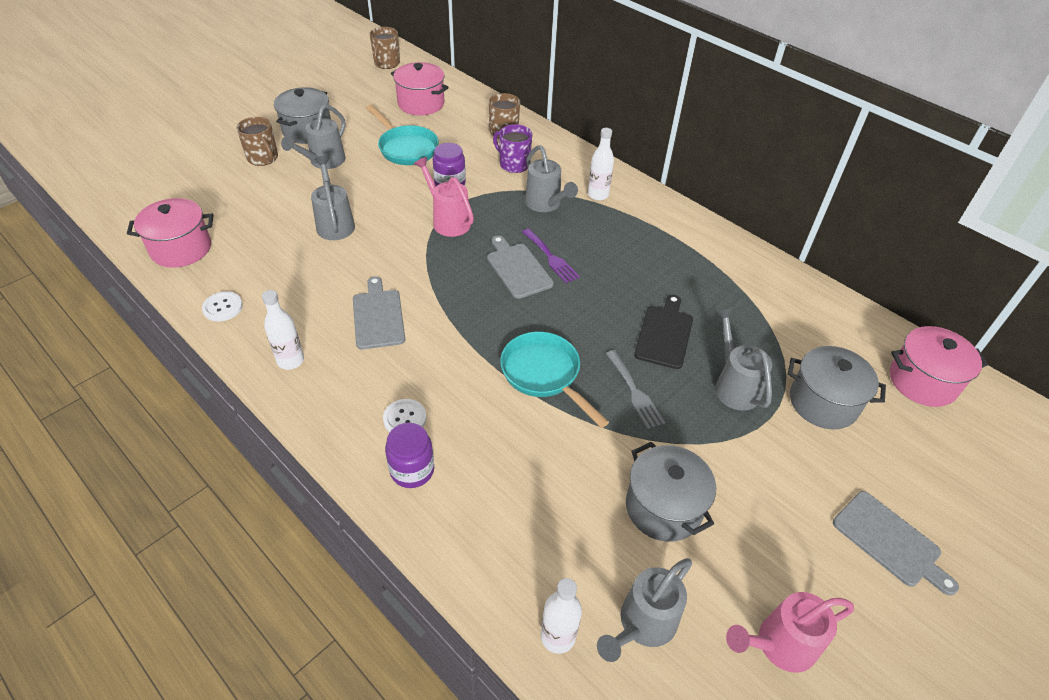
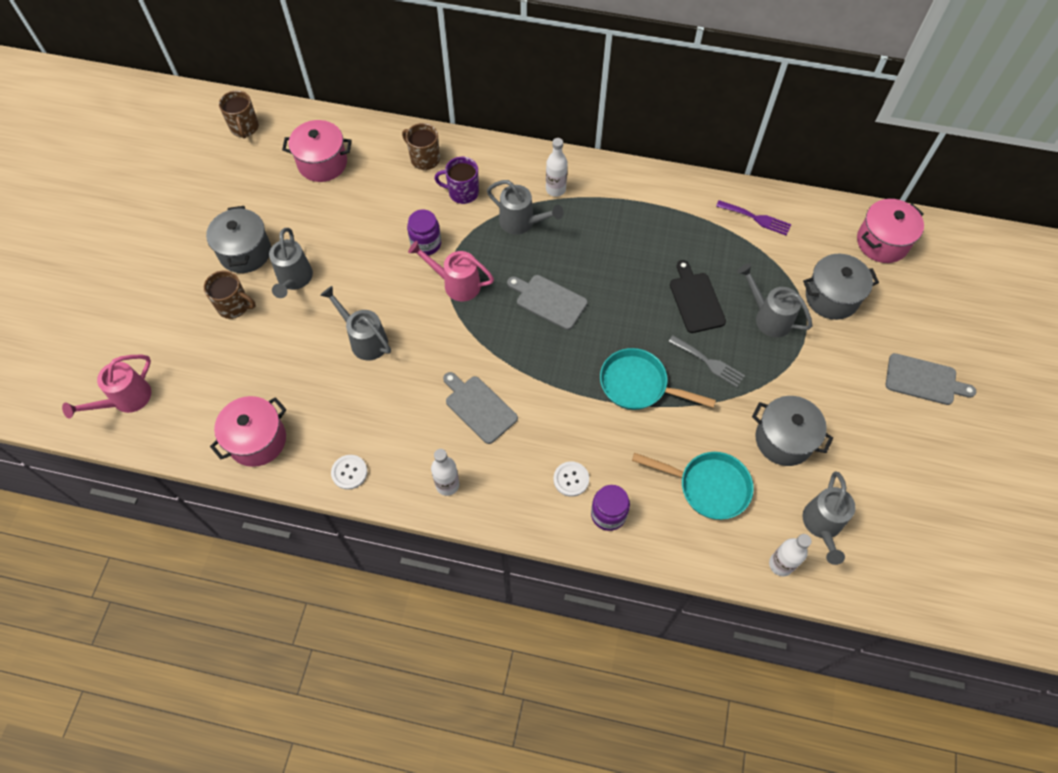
camera: 30 degrees left, 15 degrees up
turquoise pan [366,105,439,165] -> turquoise pan moved to [632,452,754,520]
purple fork [522,228,580,283] -> purple fork moved to [716,200,791,236]
pink watering can [726,592,854,673] -> pink watering can moved to [62,355,151,419]

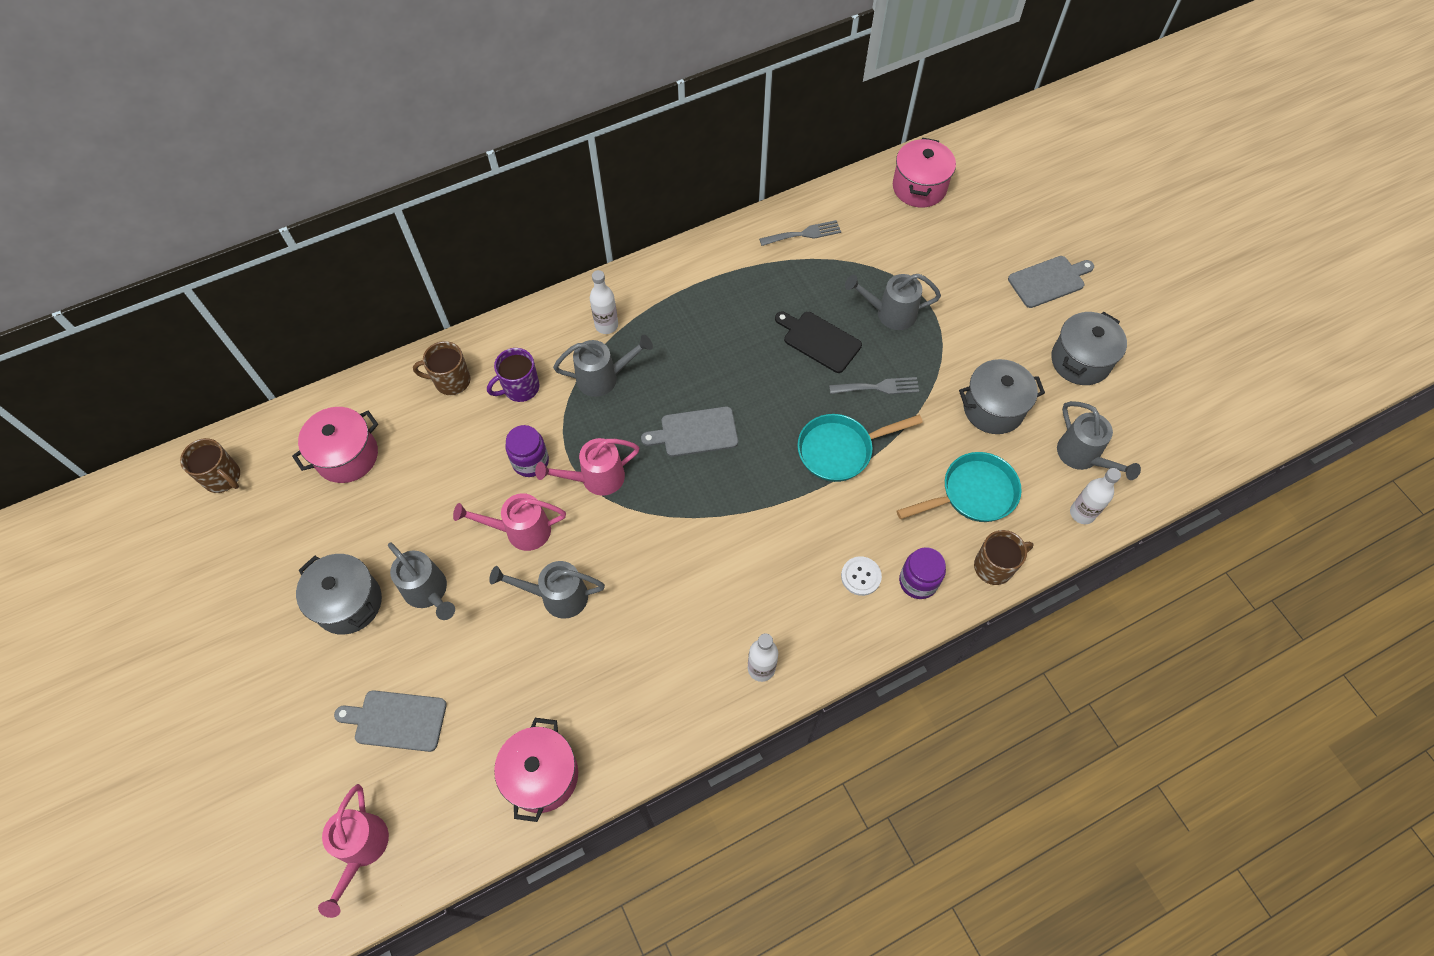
camera: 40 degrees left, 0 degrees up
brown mug [204,270,256,319] -> brown mug moved to [974,530,1034,585]
white button [331,455,367,490] -> none
grey cutting board [443,372,518,444] -> grey cutting board moved to [334,690,447,752]
purple fork [716,200,791,236] -> grey fork [759,220,841,246]
grey pot [803,254,879,320] -> grey pot moved to [1051,312,1127,385]
none -> pink watering can [453,493,566,551]

